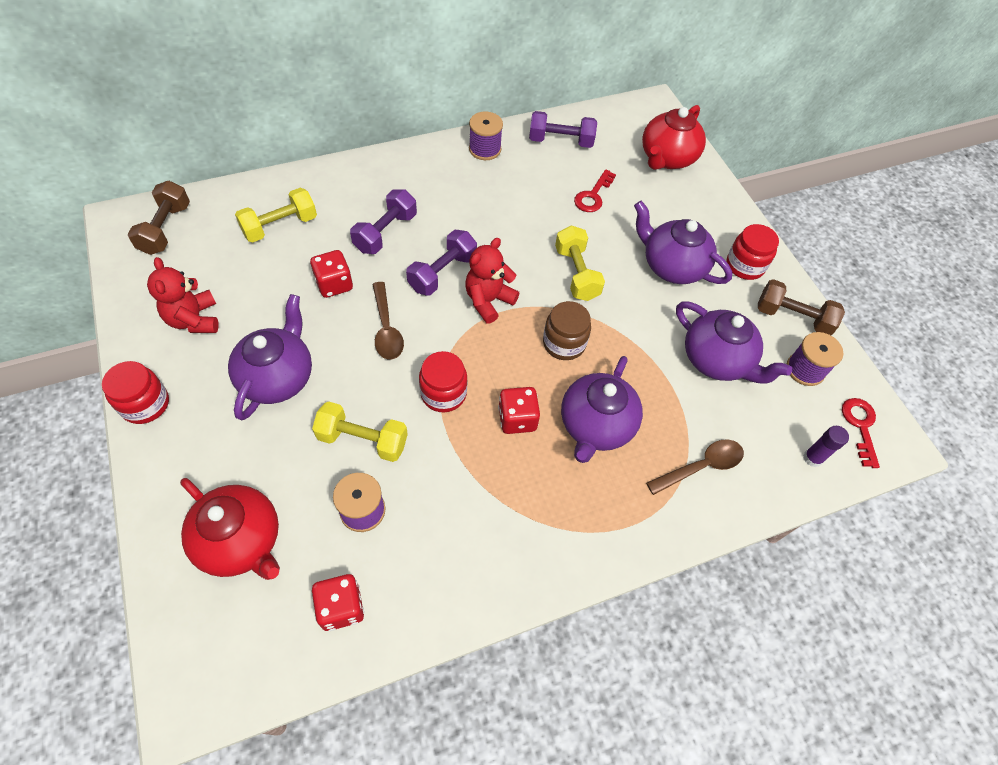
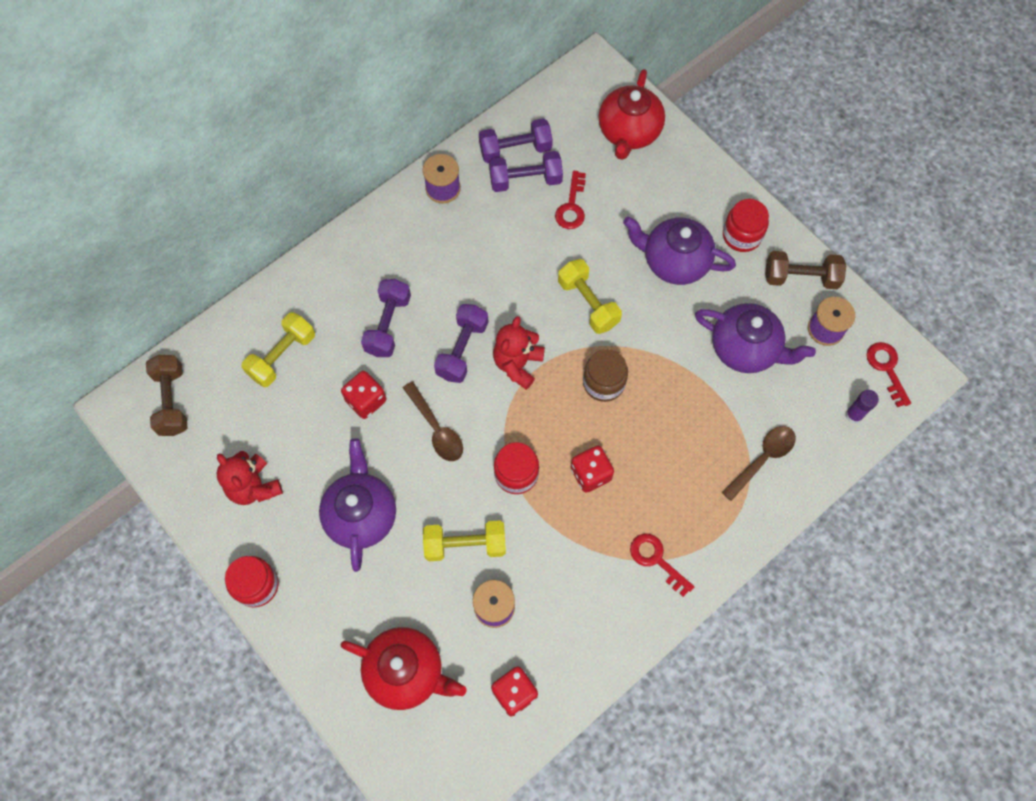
camera: 15 degrees left, 10 degrees up
purple teapot [561,356,643,463] -> none
none -> purple dumbbell [489,151,563,192]
none -> red key [630,534,694,597]

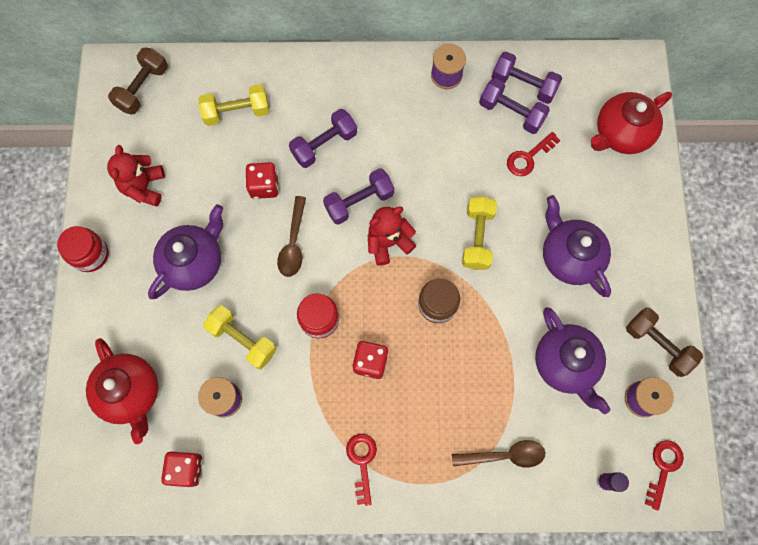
camera: 40 degrees right, 5 degrees up
red jar [723,199,769,252] -> none

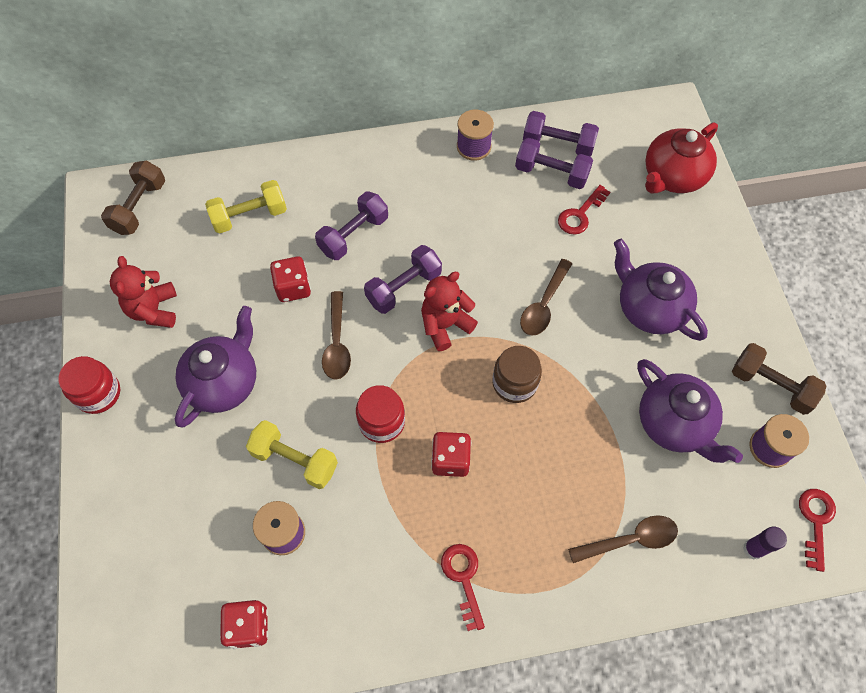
camera: 10 degrees left, 10 degrees down
red teapot [86,338,158,444] -> none
yellow dumbbell [462,196,497,270] -> brown spoon [520,259,572,336]

